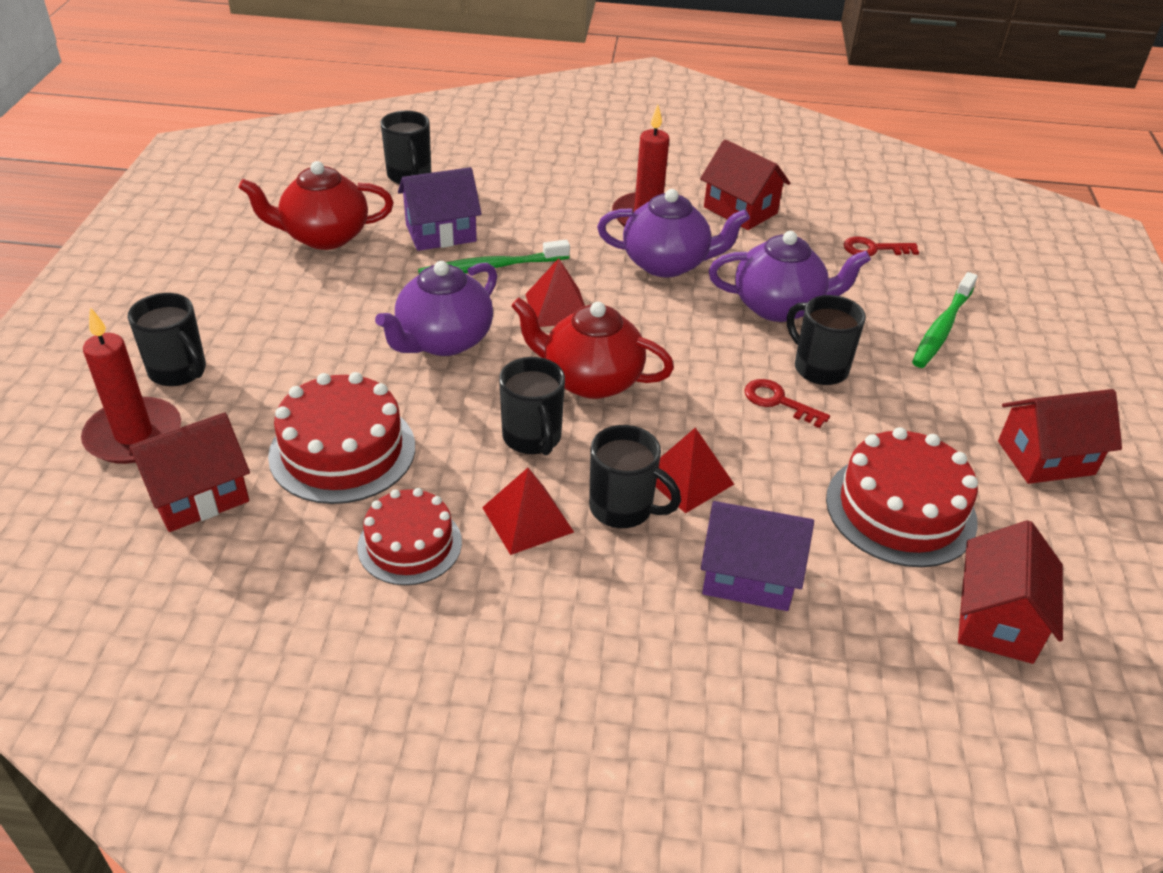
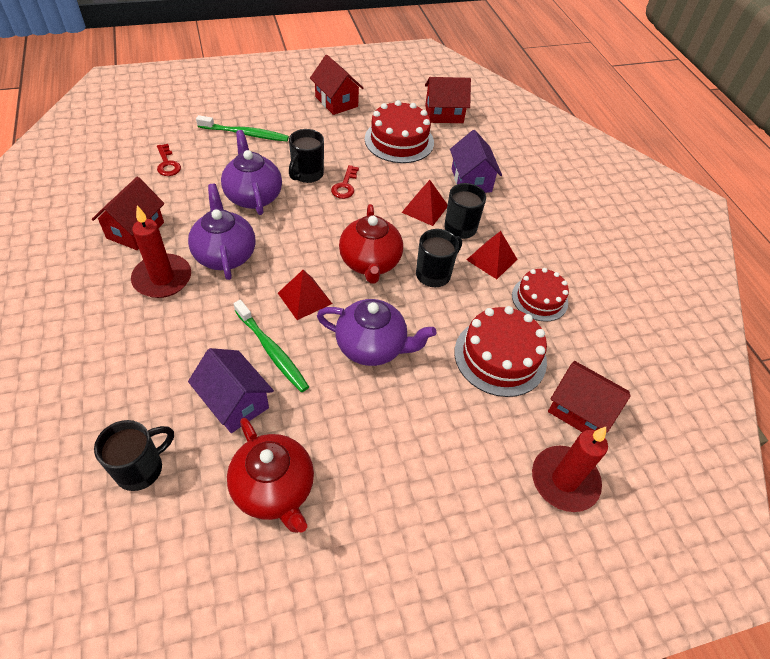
camera: 115 degrees left, 10 degrees up
black mug [128,293,206,386] -> none

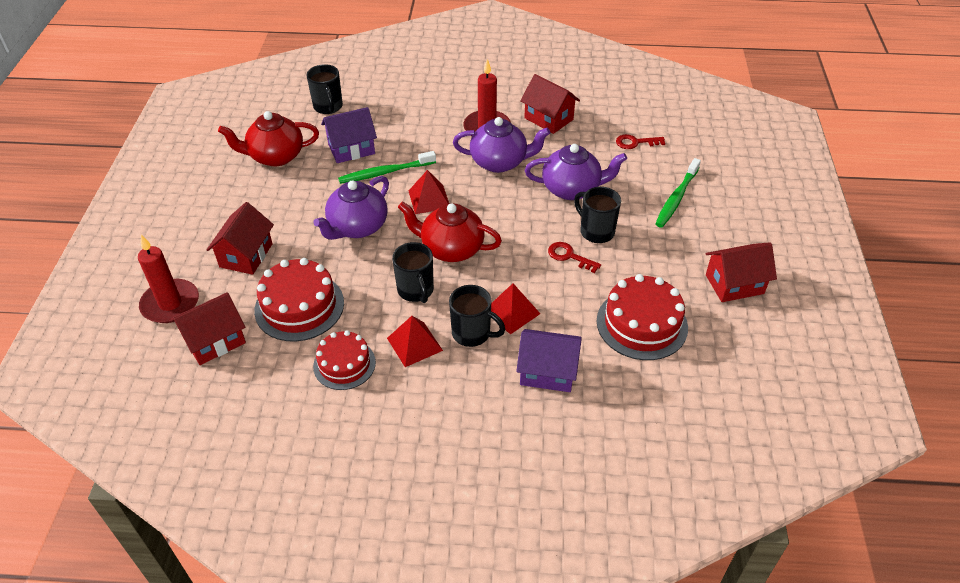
camera: 115 degrees right, 5 degrees down
red house [425,77,471,123] -> red house moved to [207,202,274,275]

